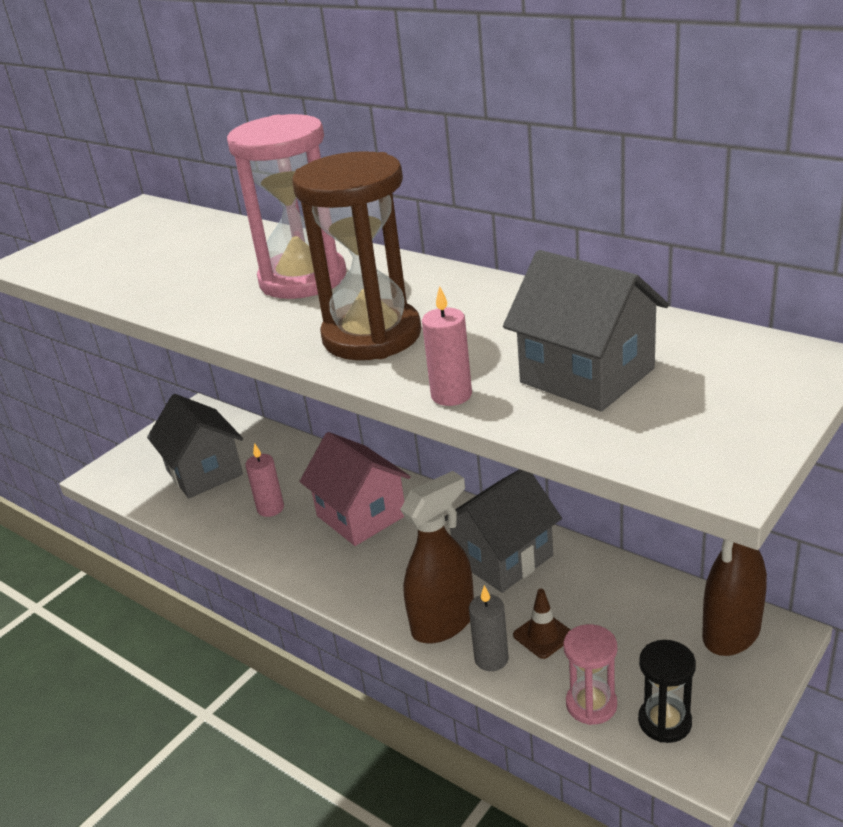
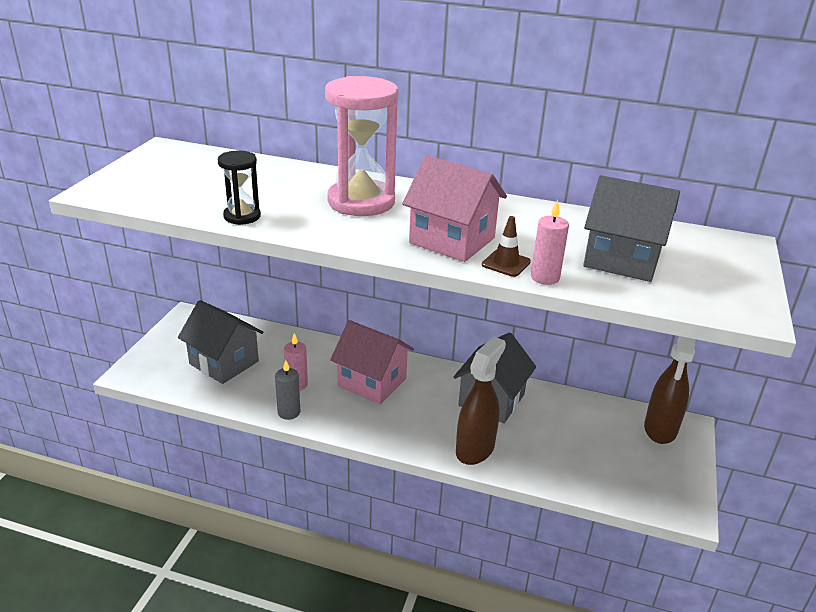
camera: 25 degrees left, 0 degrees up
brown hourglass [292,151,421,360] -> pink house [402,155,507,262]
grey candle [469,585,509,671] -> grey candle moved to [275,360,300,420]
brown traffic cone [513,589,570,659] -> brown traffic cone moved to [482,216,531,277]
pink hourglass [563,624,617,725] -> none
black hourglass [638,640,696,743] -> black hourglass moved to [218,151,261,225]

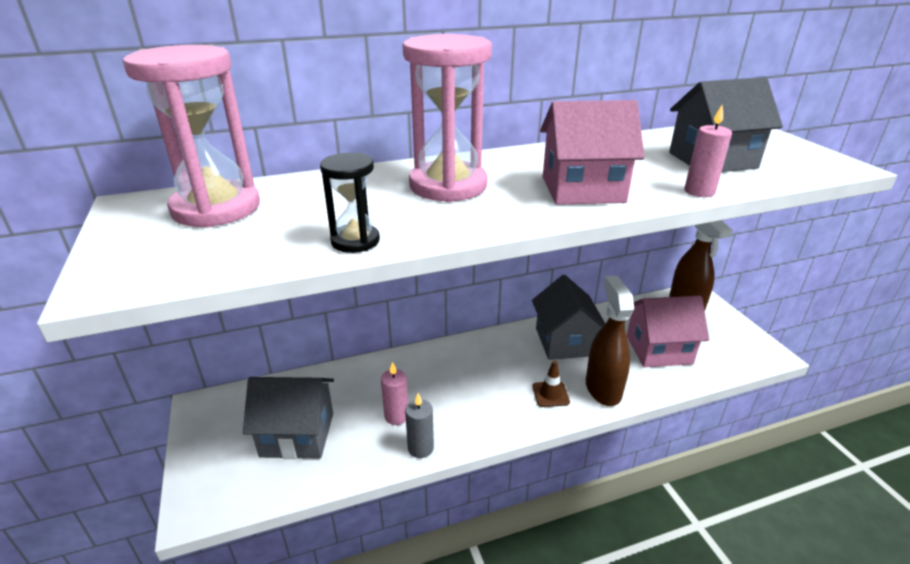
camera: 35 degrees left, 0 degrees up
pink house [330,320,414,404] -> pink house moved to [627,296,709,367]
brown traffic cone [482,216,531,277] -> brown traffic cone moved to [532,361,570,407]
none -> pink hourglass [123,45,260,228]

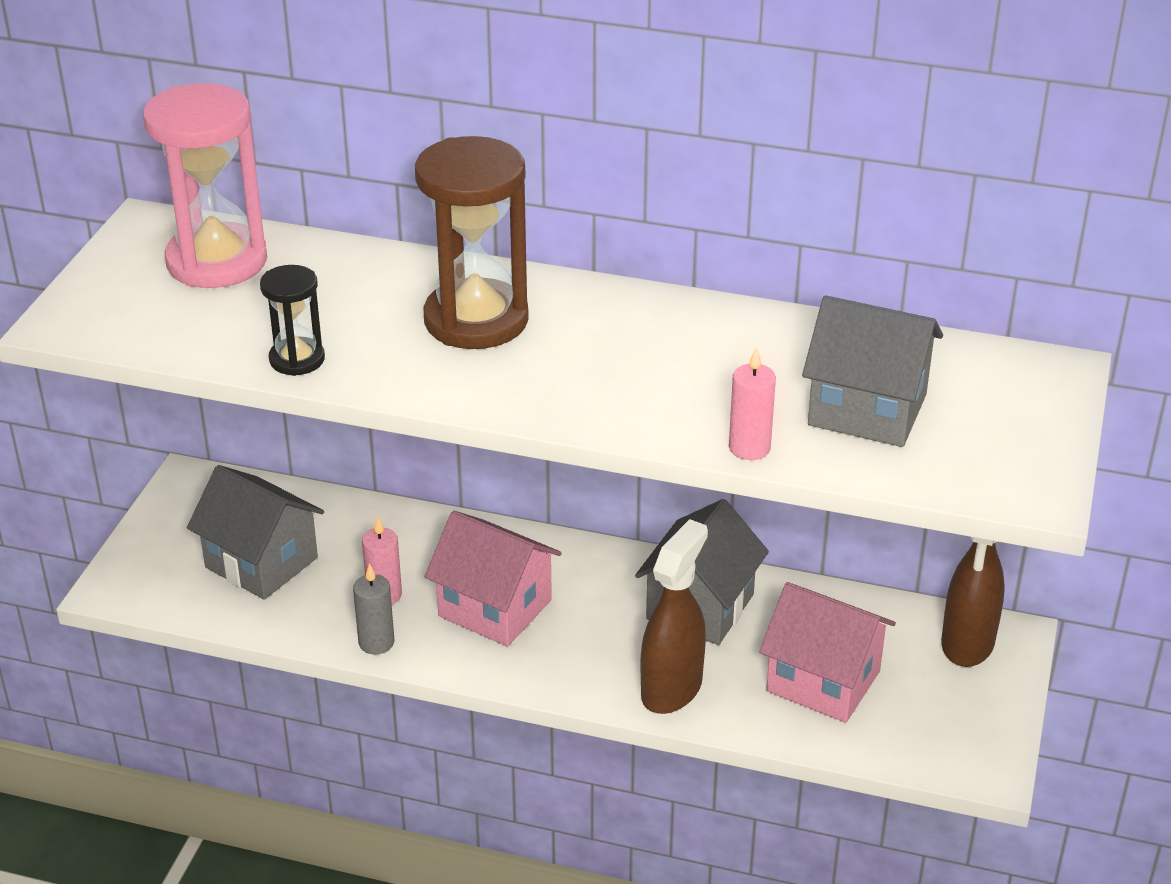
camera: 35 degrees right, 5 degrees up
pink hourglass [403,34,492,202] -> brown hourglass [415,136,529,349]
brown traffic cone [532,361,570,407] -> none
pink house [540,100,645,205] -> pink house moved to [425,511,562,647]

